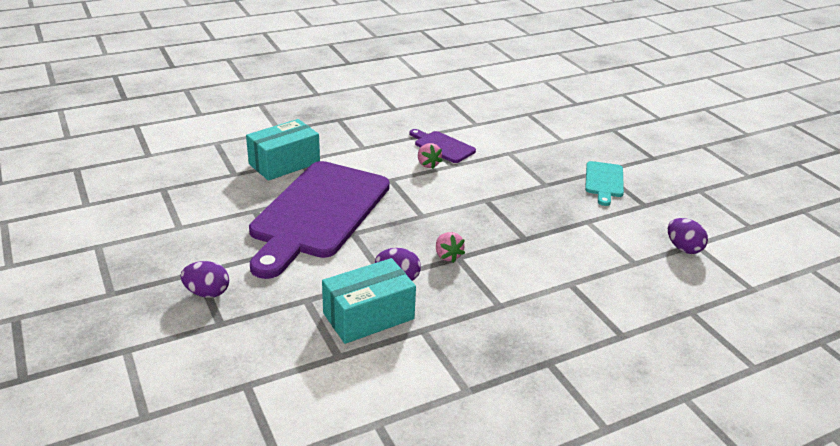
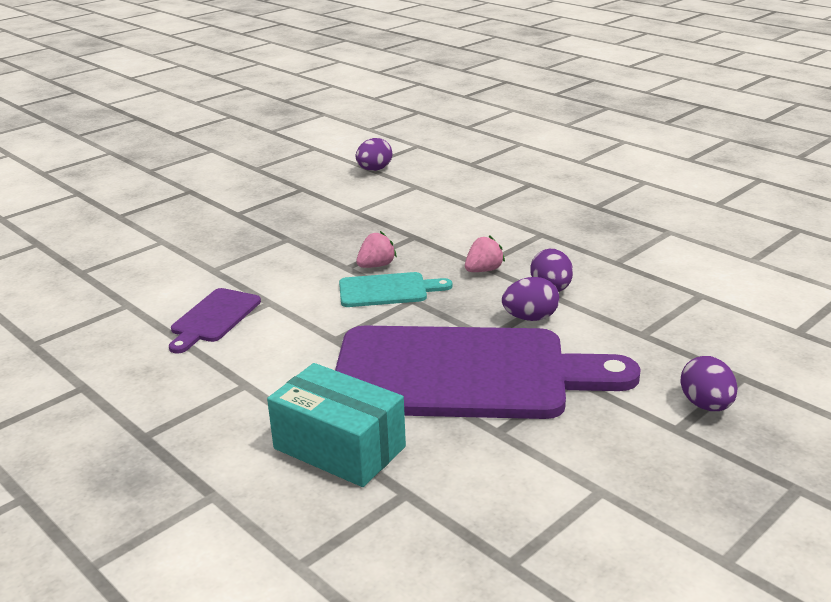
camera: 105 degrees left, 5 degrees down
turquoise box [322,258,416,344] -> none
pink strawberry [418,143,442,169] -> pink strawberry moved to [356,231,397,268]
turquoise cutting board [585,161,624,206] -> turquoise cutting board moved to [339,272,452,307]
none -> purple egg [502,277,559,321]

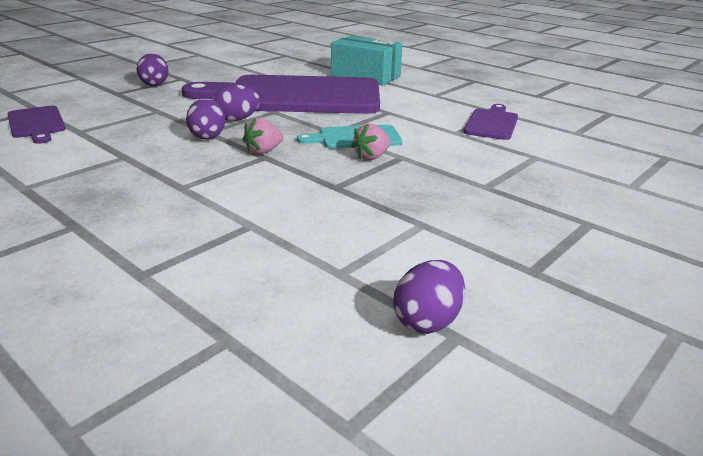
camera: 175 degrees right, 0 degrees up
none -> purple cutting board [8,106,66,144]

